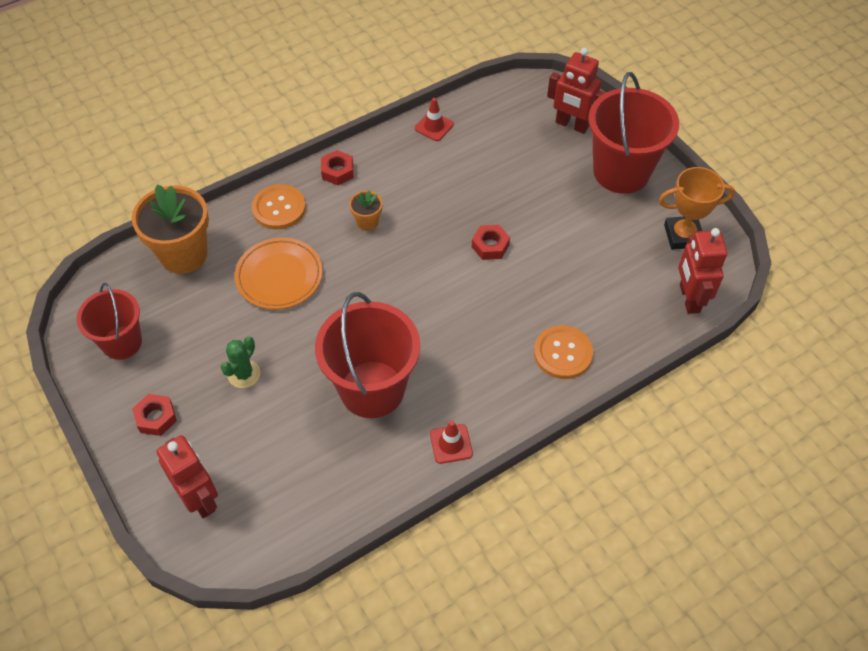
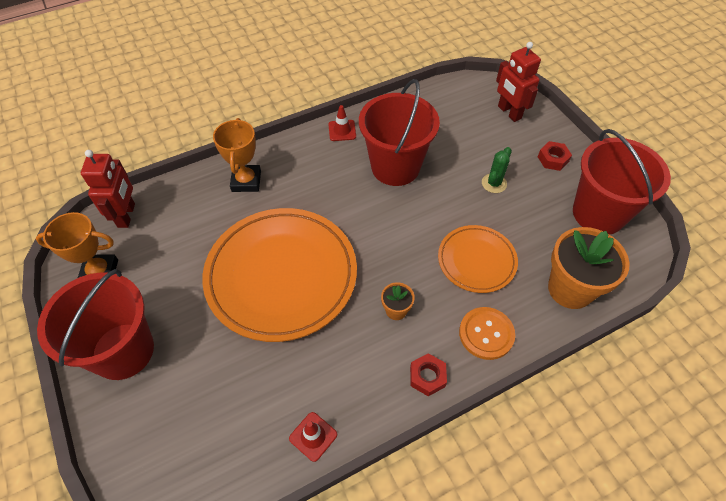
camera: 175 degrees left, 0 degrees up
red bucket [76,283,142,360] -> red bucket [573,129,671,235], size x1.60
red nut [472,225,510,260] -> orange plate [202,208,357,342]
orange button [534,325,593,379] -> orange trophy [213,118,261,192]
red robot [547,48,606,134] -> none

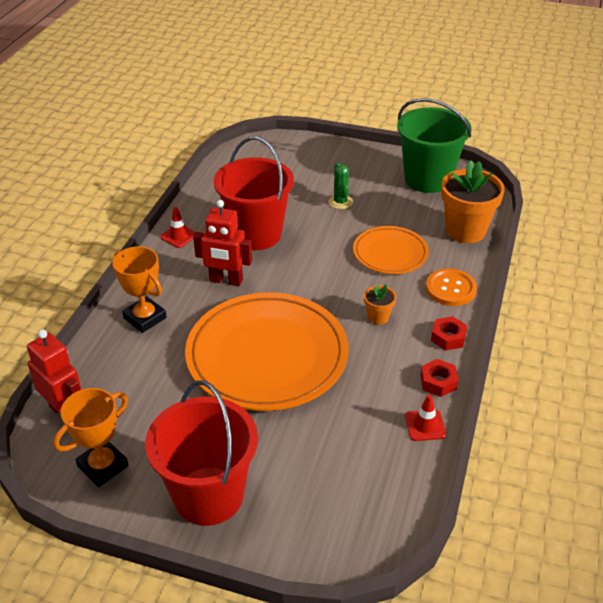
camera: 45 degrees left, 15 degrees down
red robot [496,42,541,122] -> red robot moved to [193,200,252,286]
red nut [538,141,572,171] -> red nut moved to [420,359,458,397]
red bucket [573,129,671,235] -> green bucket [397,98,472,193]

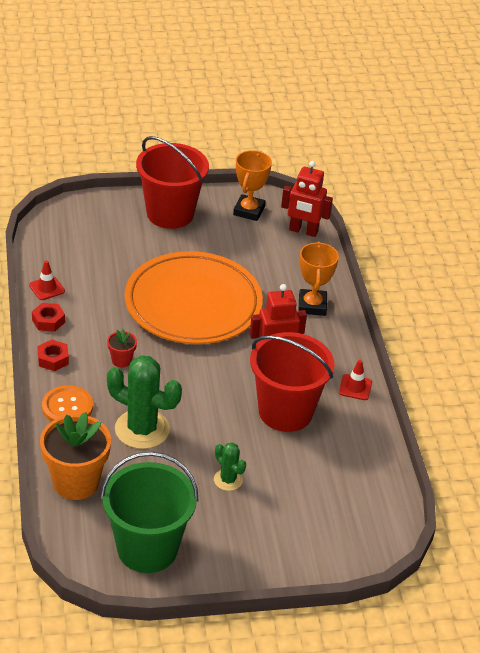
camera: 150 degrees right, 0 degrees up
orange trophy [112,246,167,333] -> orange trophy turned 75 degrees clockwise [299,242,339,316]
orange plate [353,226,429,274] -> green cactus [107,355,182,449]
orange flower pot [364,284,396,325] -> red flower pot [107,329,137,368]

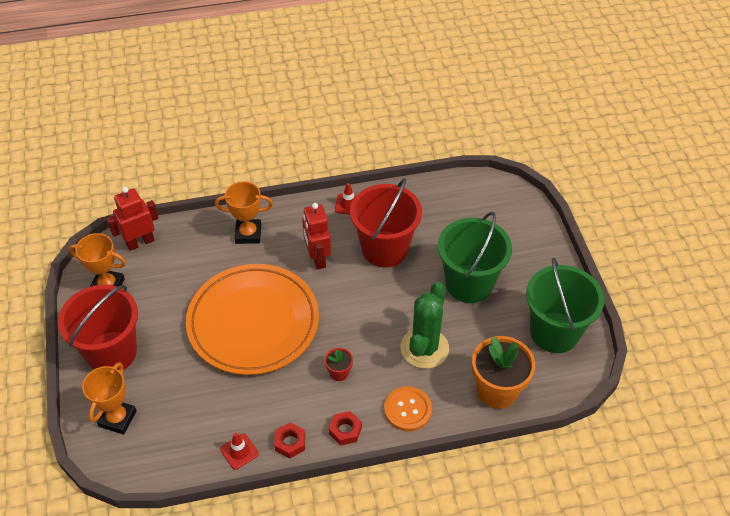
camera: 90 degrees left, 10 degrees up
green cactus [214,442,246,491] -> green bucket [438,212,512,303]
red robot [281,161,333,237] -> red robot turned 135 degrees counterclockwise [107,187,159,251]
none -> orange trophy [82,362,137,435]

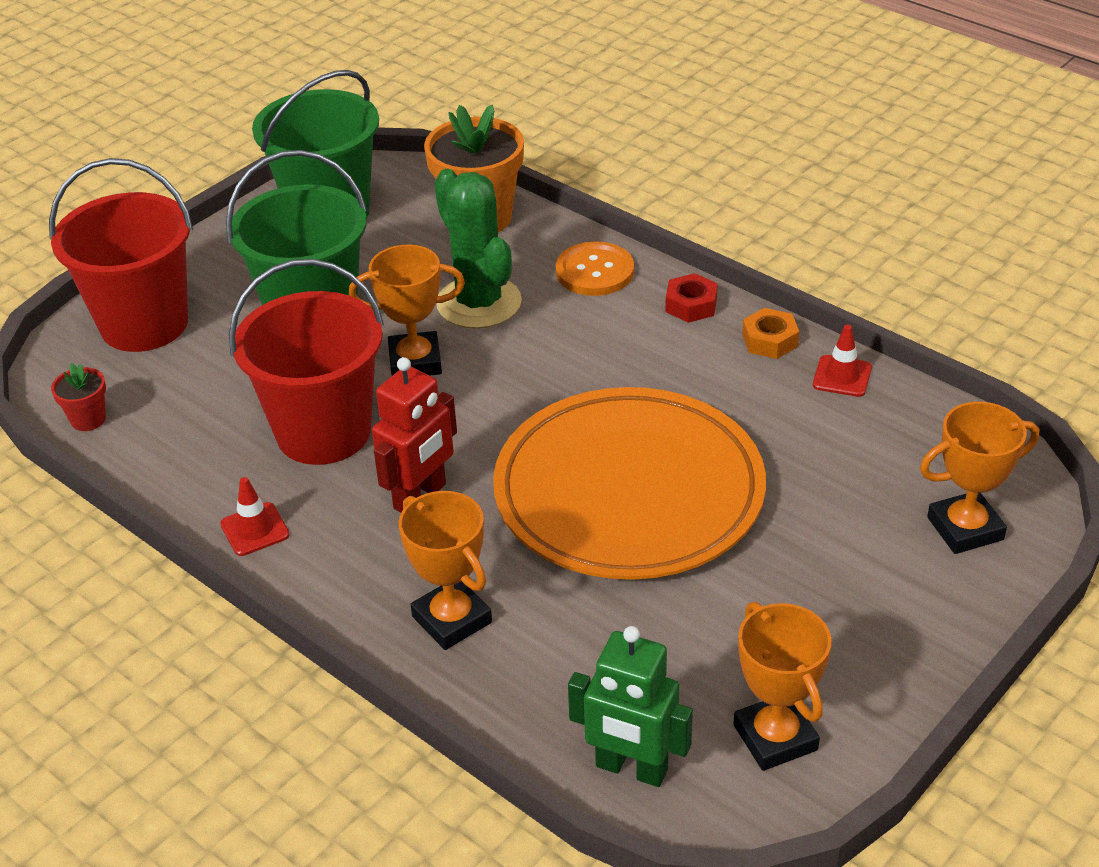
camera: 125 degrees left, 10 degrees down
red bucket [58,285,138,370] -> red bucket moved to [49,158,193,352]
red robot [107,187,159,251] -> green robot [568,626,693,787]
red nut [274,423,305,458] -> orange nut [742,308,799,359]
red flower pot [325,348,353,381] -> red flower pot moved to [51,363,106,431]
green cactus [401,282,449,369] -> green cactus turned 75 degrees clockwise [434,169,522,329]
none -> orange trophy [349,244,465,376]

